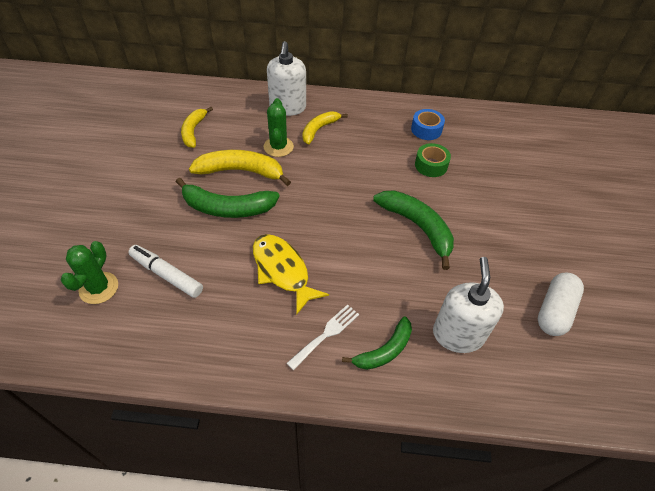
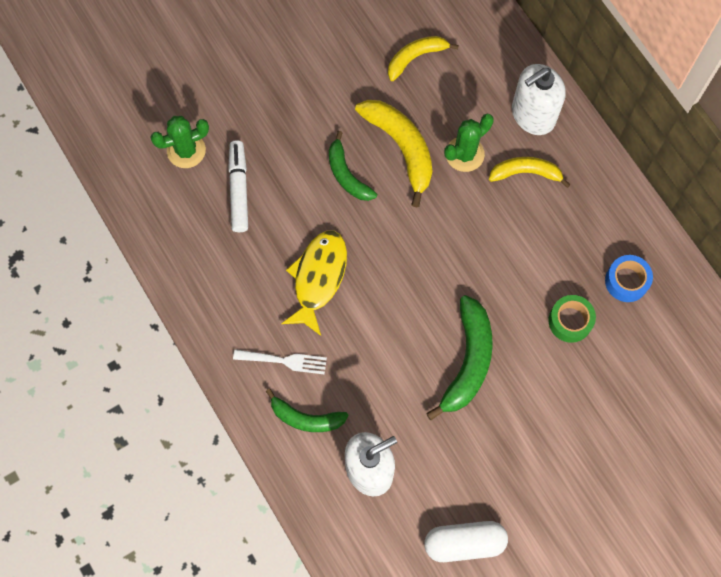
camera: 55 degrees right, 20 degrees up
green banana [176,177,280,218] -> green banana [329,131,377,201], size x0.64

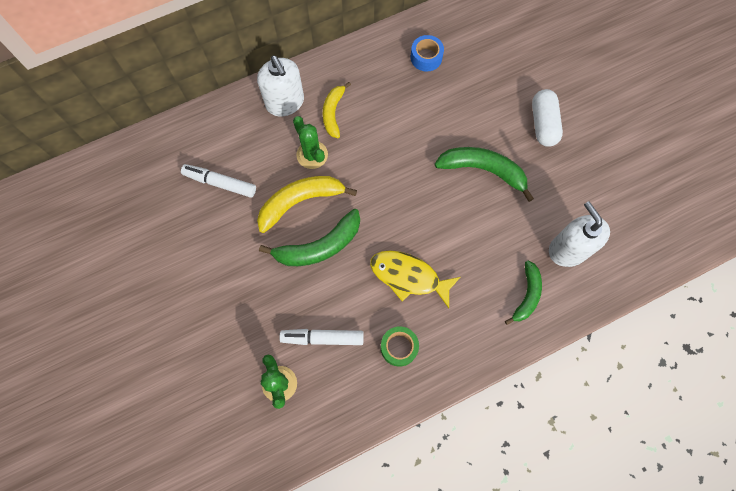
camera: 85 degrees left, 0 degrees up
white fork [233,349,327,375] -> none
green banana [329,131,377,201] -> green banana [259,209,360,266], size x1.55
yellow banana [388,36,459,81] -> white marker [181,164,256,198]
white capsule [424,521,508,562] -> white capsule moved to [532,89,563,147]
green tape [548,295,596,343] -> green tape moved to [381,326,419,367]

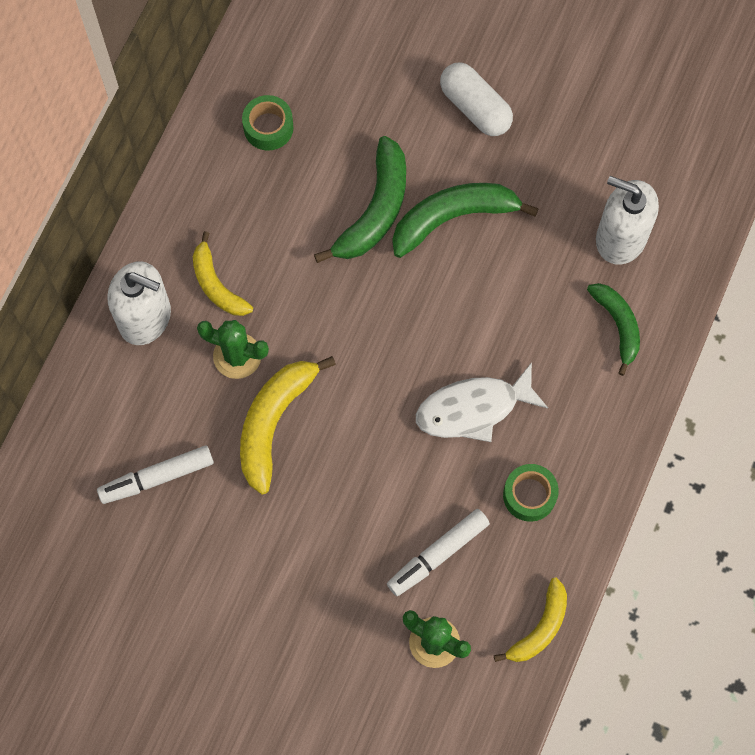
camera: 40 degrees left, 0 degrees up
green banana [259,209,360,266] -> green banana moved to [314,136,406,263]
yellow fish [370,250,460,308] -> white fish [416,362,548,442]
blue tape [411,35,444,71] -> green tape [242,95,293,151]
none -> yellow banana [494,578,567,662]

